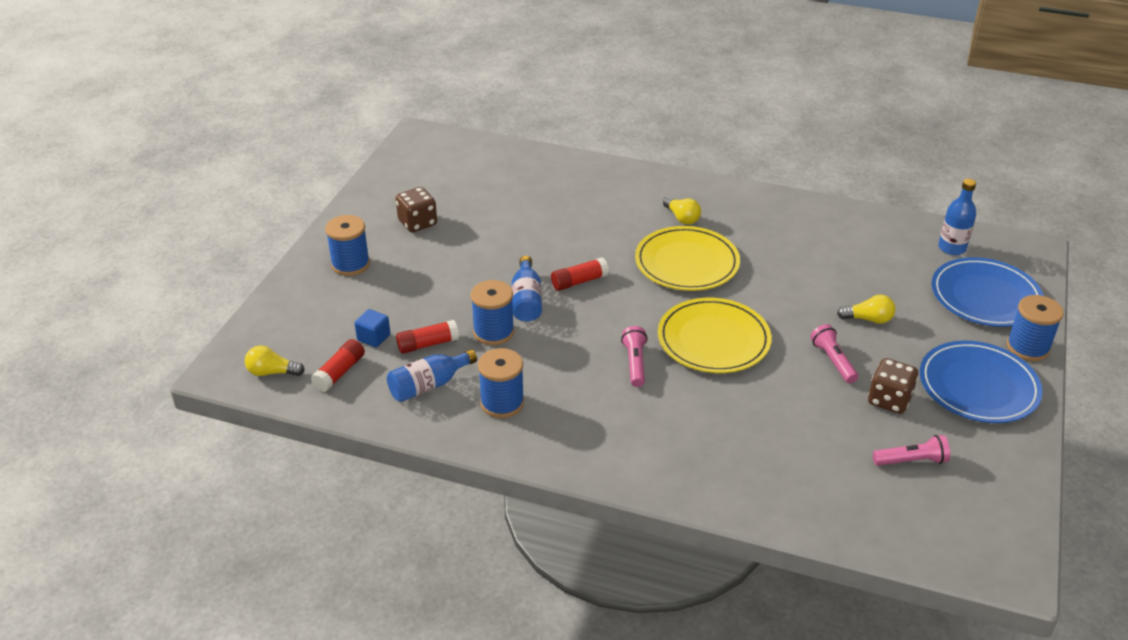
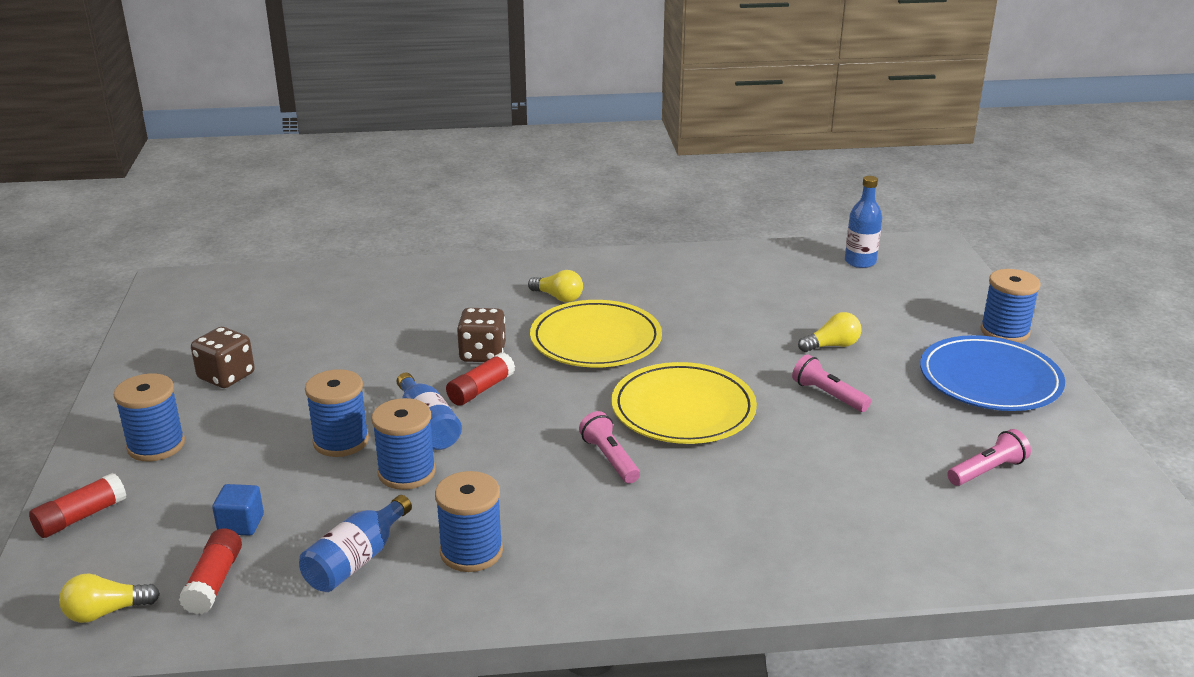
camera: 25 degrees left, 10 degrees down
red glue stick [396,320,459,354] -> red glue stick moved to [29,473,126,538]
brown dice [868,358,918,414] -> brown dice moved to [457,308,506,362]
blue plate [932,257,1044,327] -> none
none -> blue spool [305,369,369,457]

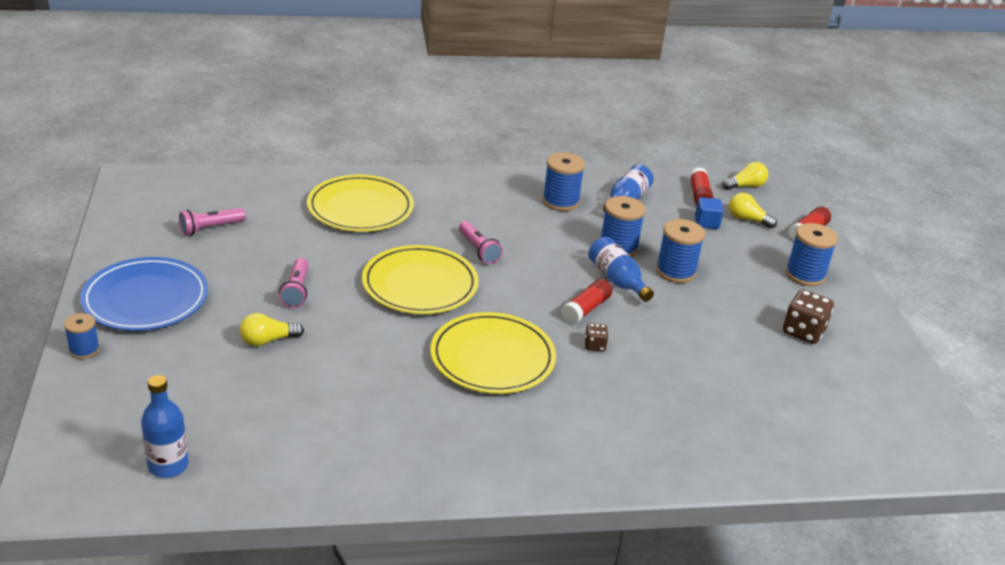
camera: 175 degrees right, 5 degrees up
brown dice [457,308,506,362] -> brown dice [584,323,609,351], size x0.54
yellow light bulb [528,270,583,302] -> yellow light bulb moved to [729,193,777,228]
pink flashlight [792,355,871,412] -> pink flashlight turned 45 degrees clockwise [279,258,309,308]
blue spool [980,269,1041,343] -> blue spool [64,313,100,359], size x0.61
none -> yellow plate [307,175,414,232]

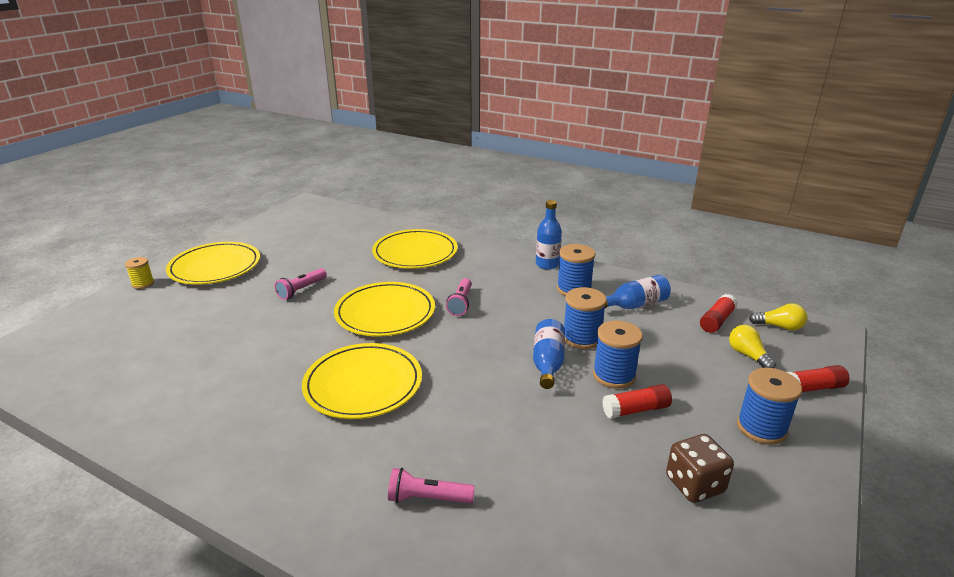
camera: 40 degrees right, 5 degrees down
blue spool [64,313,100,359] -> yellow spool [125,257,154,289]
blue plate [80,257,208,331] -> yellow plate [166,242,260,285]
blue bottle [141,375,189,478] -> blue bottle moved to [536,200,562,270]
pink flashlight [179,208,246,235] -> pink flashlight moved to [388,468,475,503]
yellow light bulb [240,313,304,346] -> none
red glue stick [561,279,612,324] -> red glue stick moved to [602,384,672,419]
brown dice [584,323,609,351] -> none
blue cube [695,197,724,229] -> none

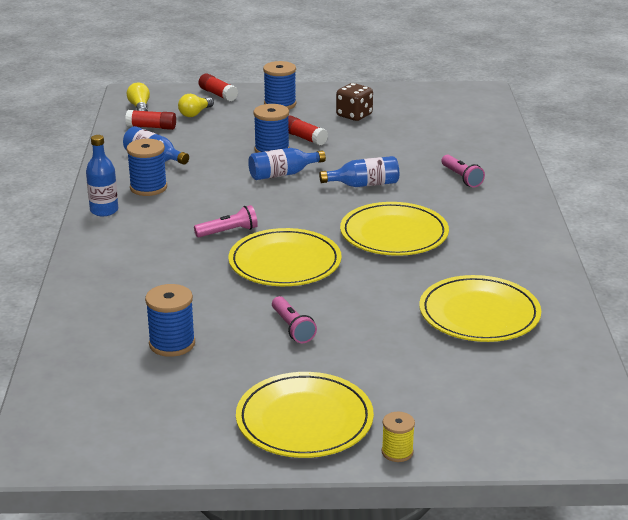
camera: 120 degrees left, 0 degrees up
pink flashlight [275,268,327,300] -> pink flashlight turned 60 degrees clockwise [272,296,317,343]
yellow plate [372,229,458,269] -> yellow plate moved to [419,275,541,342]
blue spool [564,287,607,349] -> blue spool moved to [145,284,195,357]
none -> blue bottle [319,156,399,187]

